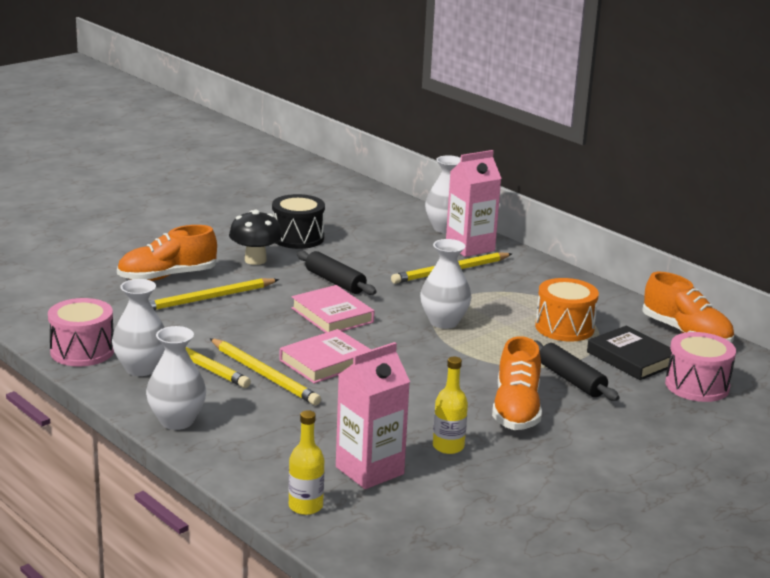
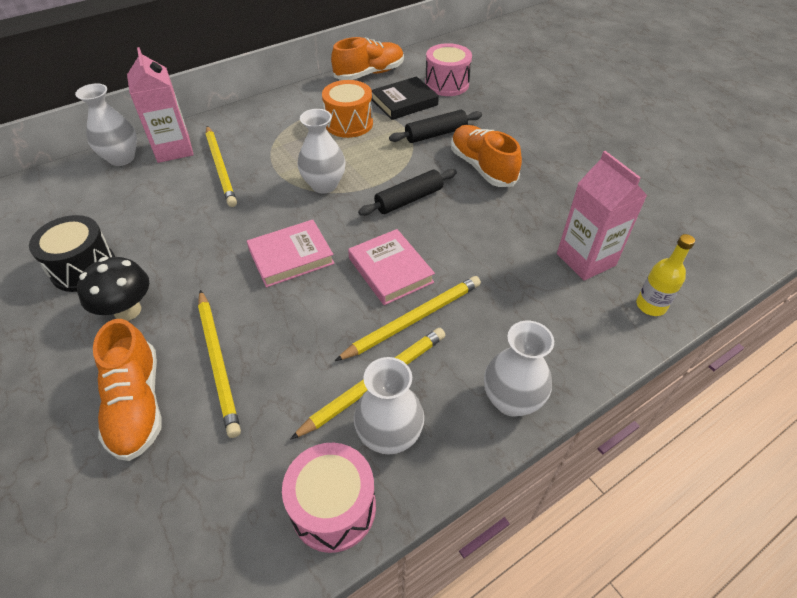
camera: 80 degrees left, 25 degrees up
black rolling pin [297,251,377,295] -> black rolling pin moved to [358,169,457,216]
yellow bottle [433,357,468,454] -> none
orange shoe [492,336,542,430] -> orange shoe turned 135 degrees counterclockwise [451,125,522,187]

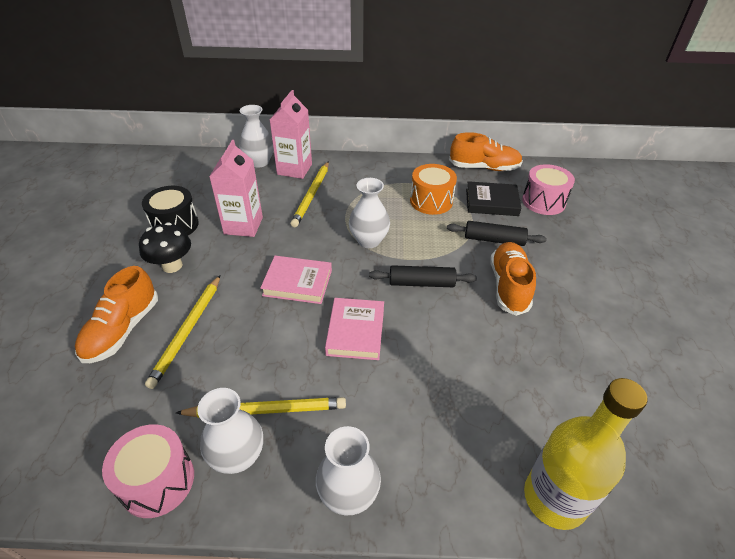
camera: 35 degrees right, 5 degrees down
yellow pencil [335,276,481,361] -> none
pink carton [557,151,647,280] -> pink carton moved to [209,140,263,237]
yellow bottle [636,234,695,316] -> yellow bottle [524,378,647,530], size x1.90

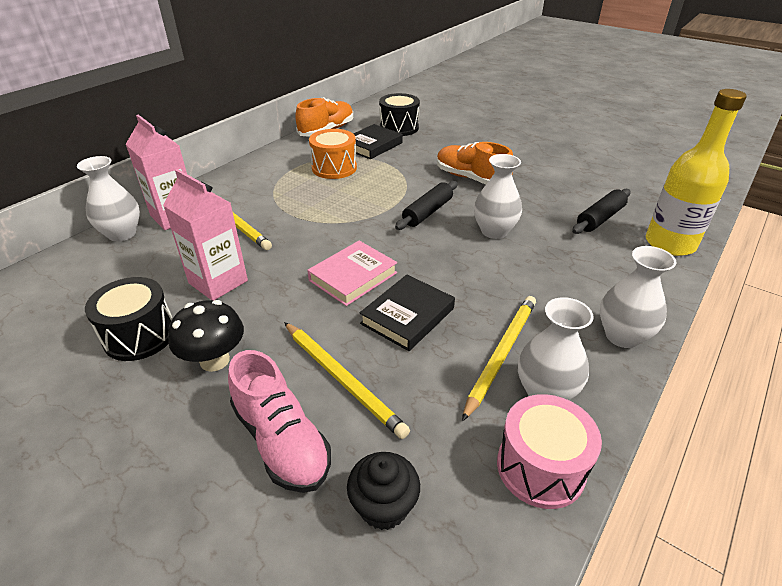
camera: 55 degrees left, 5 degrees down
orange shoe [75,266,158,363] -> pink shoe [228,350,331,493]
pink book [325,298,384,360] -> none
white vase [349,178,390,248] -> white vase moved to [474,154,522,239]
black rolling pin [447,221,547,246] -> black rolling pin moved to [572,189,631,234]
pink drum [522,164,575,215] -> black drum [379,93,420,136]
none -> black cupcake [347,452,420,530]
none -> black book [360,274,455,351]

